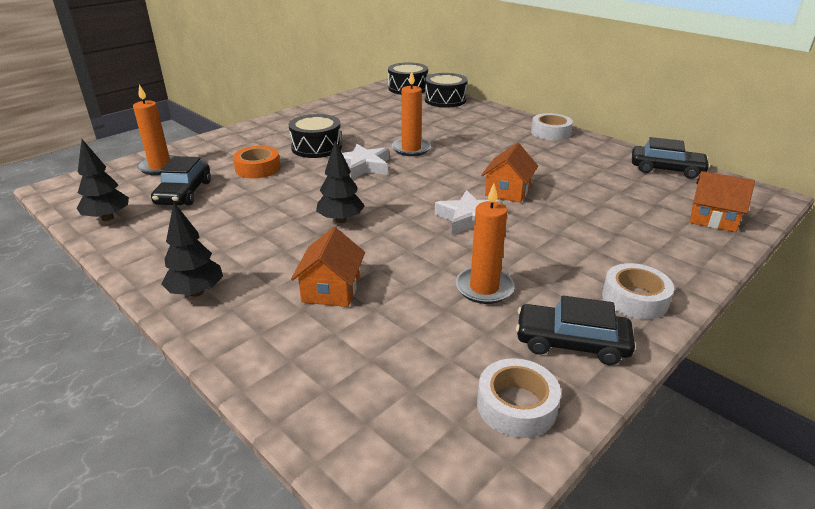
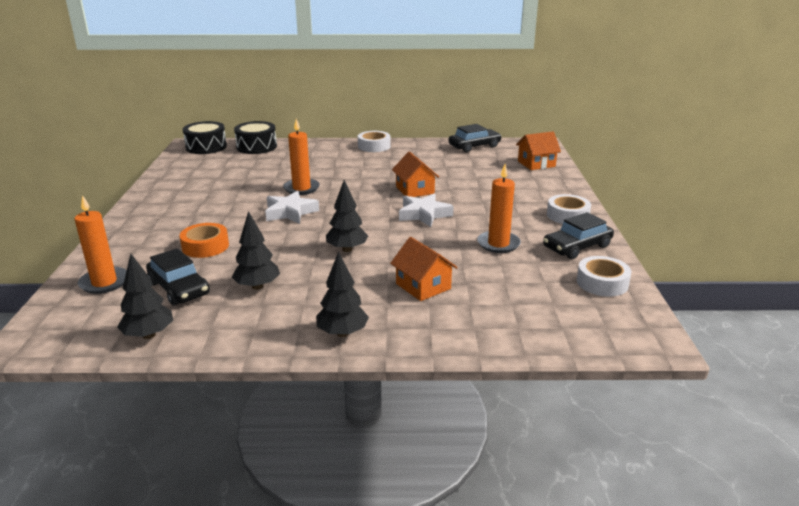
camera: 45 degrees left, 5 degrees down
black drum [289,114,342,158] -> none
none -> black tree [232,211,280,290]

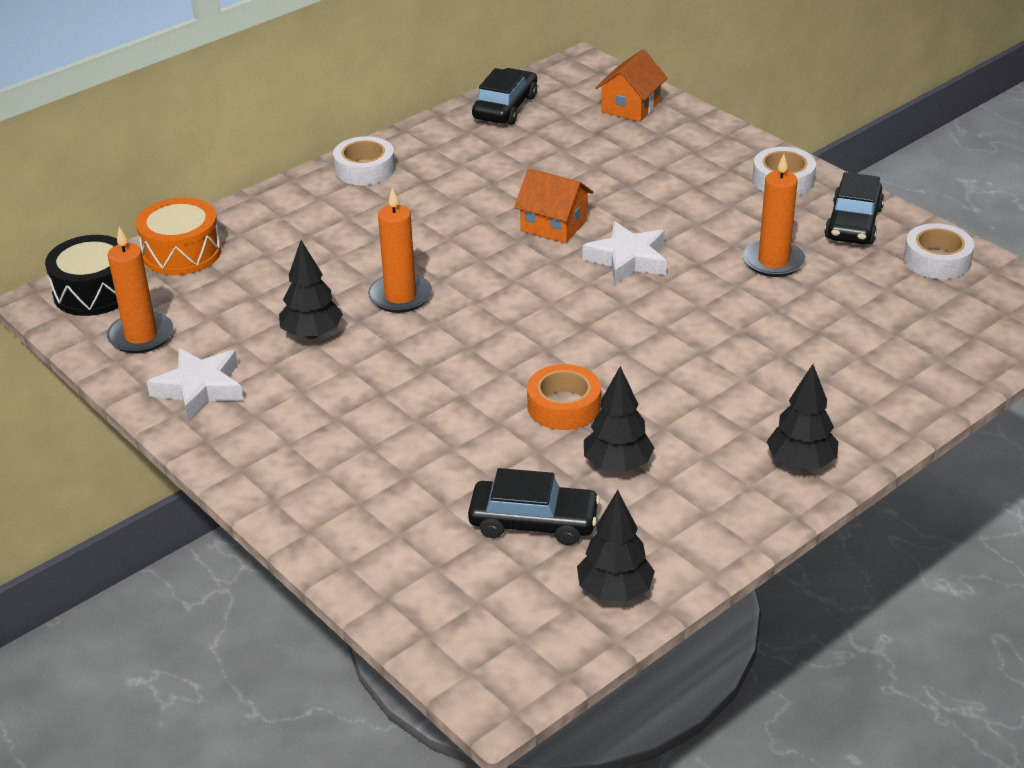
camera: 40 degrees left, 10 degrees up
orange candle [75,195,127,294] -> orange candle moved to [107,227,173,353]
orange tape [180,223,229,258] -> orange tape moved to [527,364,601,430]
black drum [234,121,277,154] -> orange drum [136,198,221,275]
white star [265,191,319,224] -> white star moved to [147,348,244,421]
black tree [326,180,368,252] -> black tree moved to [279,240,343,339]
orange house [390,237,458,301] -> none

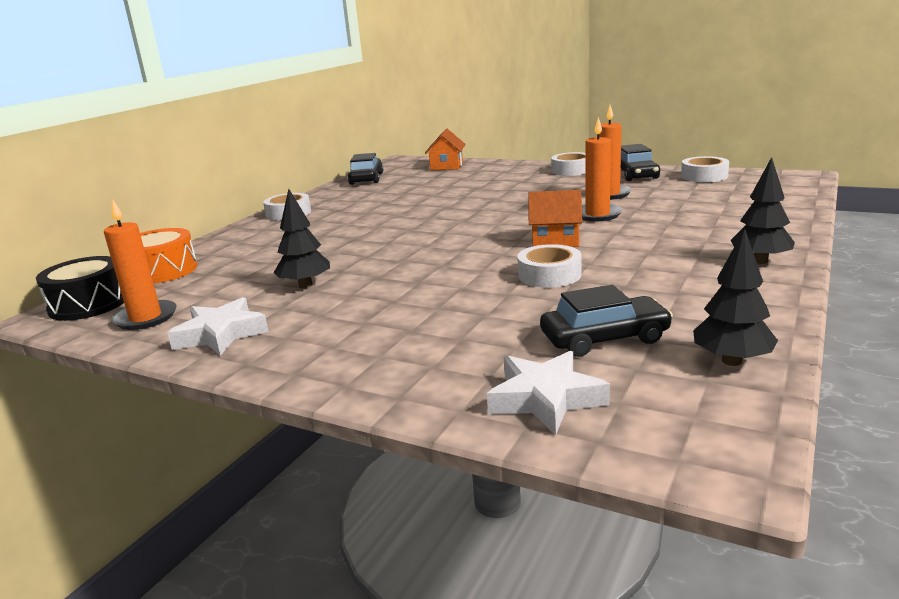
camera: 20 degrees left, 15 degrees down
orange candle [368,188,432,313] -> orange candle moved to [582,117,623,221]
orange house [514,168,593,243] -> orange house moved to [528,190,582,247]
orange tape [527,364,601,430] -> white tape [517,244,582,288]
white star [583,221,667,284] -> white star moved to [487,351,610,435]
black tree [584,366,654,472] -> none

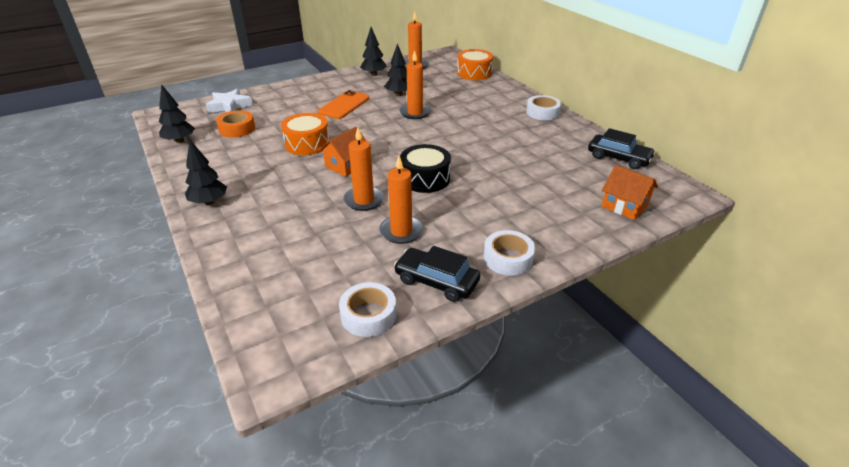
camera: 120 degrees right, 15 degrees up
black drum [36,256,124,321] -> black drum moved to [400,144,451,193]
white star [167,297,269,356] -> black tree [360,27,387,76]
white tape [517,244,582,288] -> orange drum [281,113,330,155]
black car [540,285,673,357] -> orange tape [216,110,255,138]
none -> orange phone [318,90,370,119]
none -> orange candle [399,50,431,119]

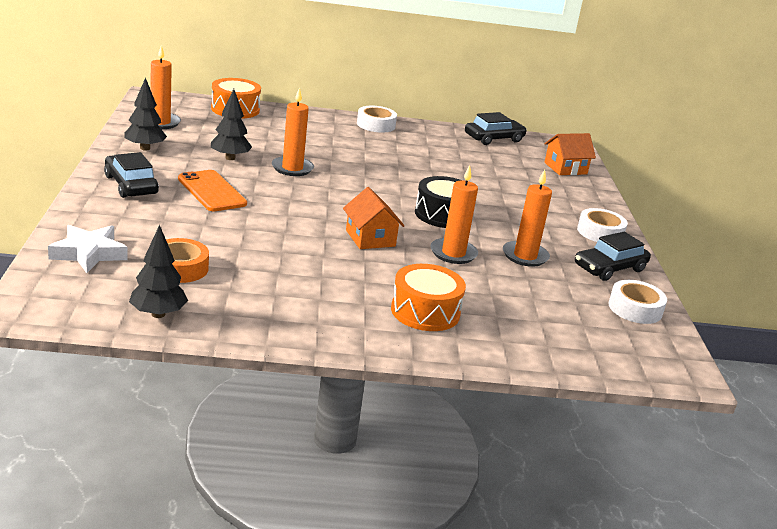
camera: 65 degrees left, 10 degrees down
black tree [185,140,227,205] -> none
orange drum [281,113,330,155] -> orange drum moved to [391,264,466,331]
none -> black car [104,152,159,198]

